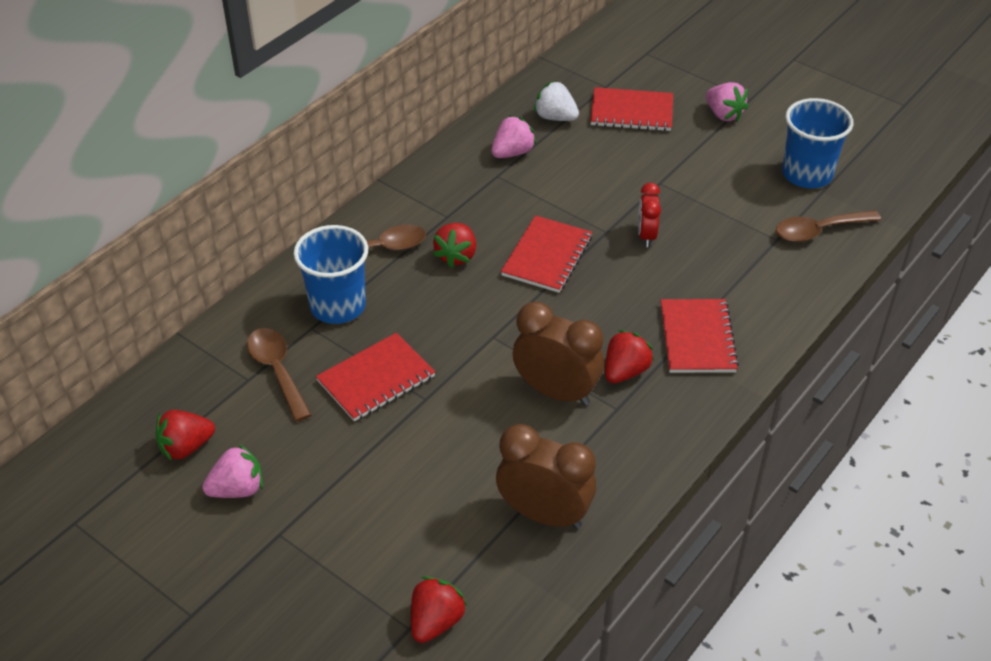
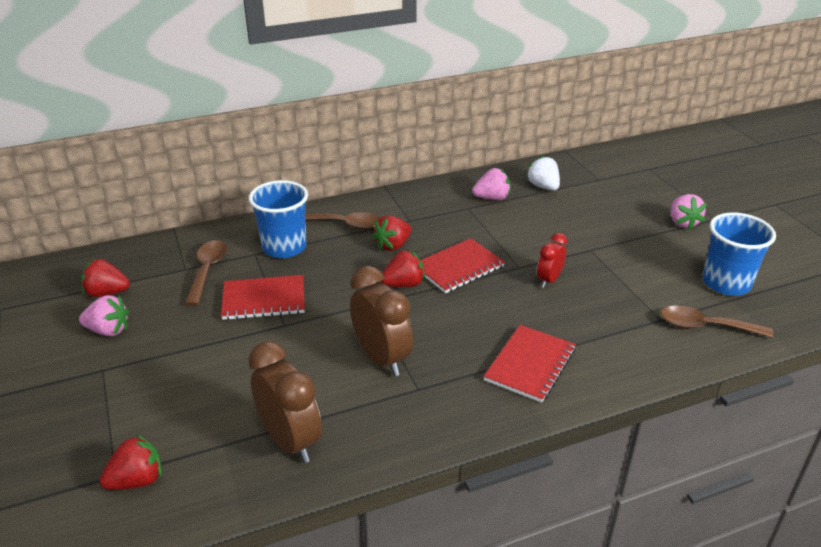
camera: 30 degrees right, 10 degrees down
red notebook [590,87,673,131] -> none
red strawberry [605,330,654,383] -> red strawberry moved to [381,249,425,287]

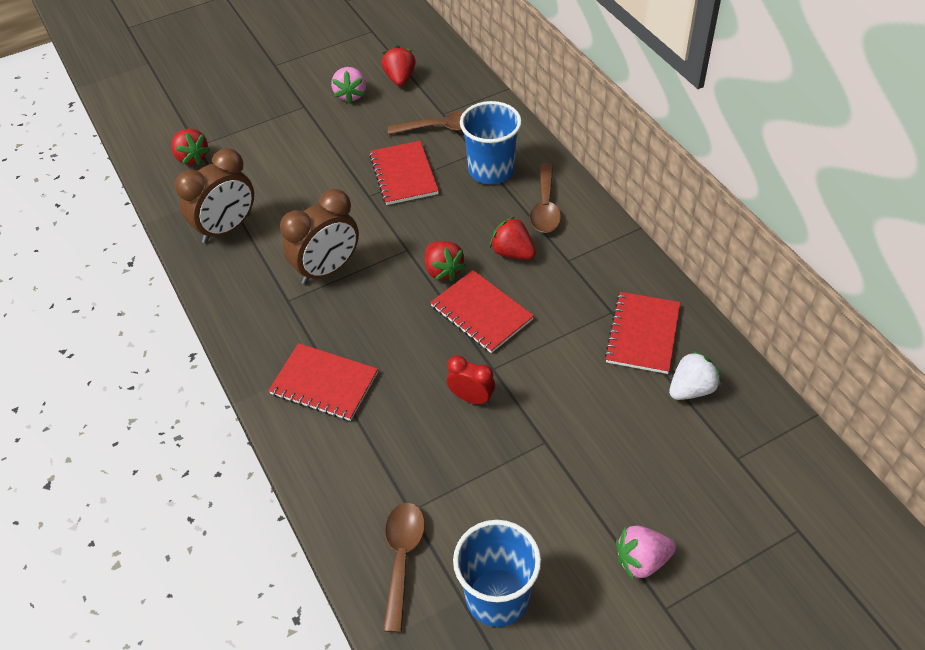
camera: 85 degrees right, 15 degrees up
pink strawberry [472,168,511,200] -> red notebook [604,292,681,374]

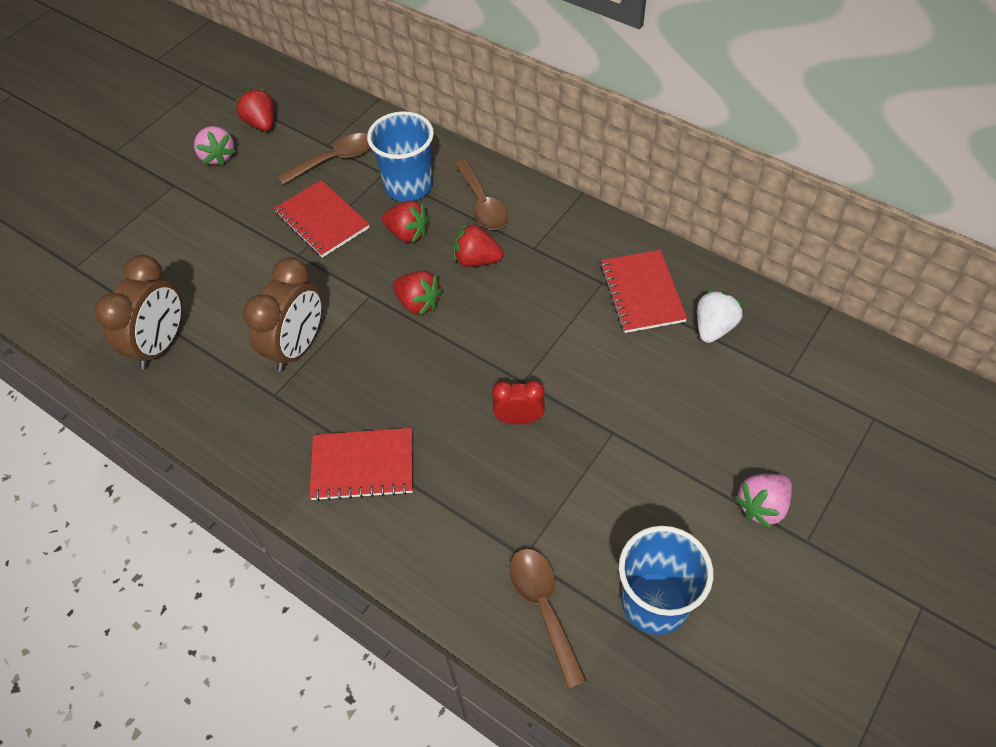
camera: 25 degrees left, 5 degrees up
red strawberry [171,129,210,165] -> red strawberry moved to [382,200,430,243]
red notebook [430,270,534,353] -> none

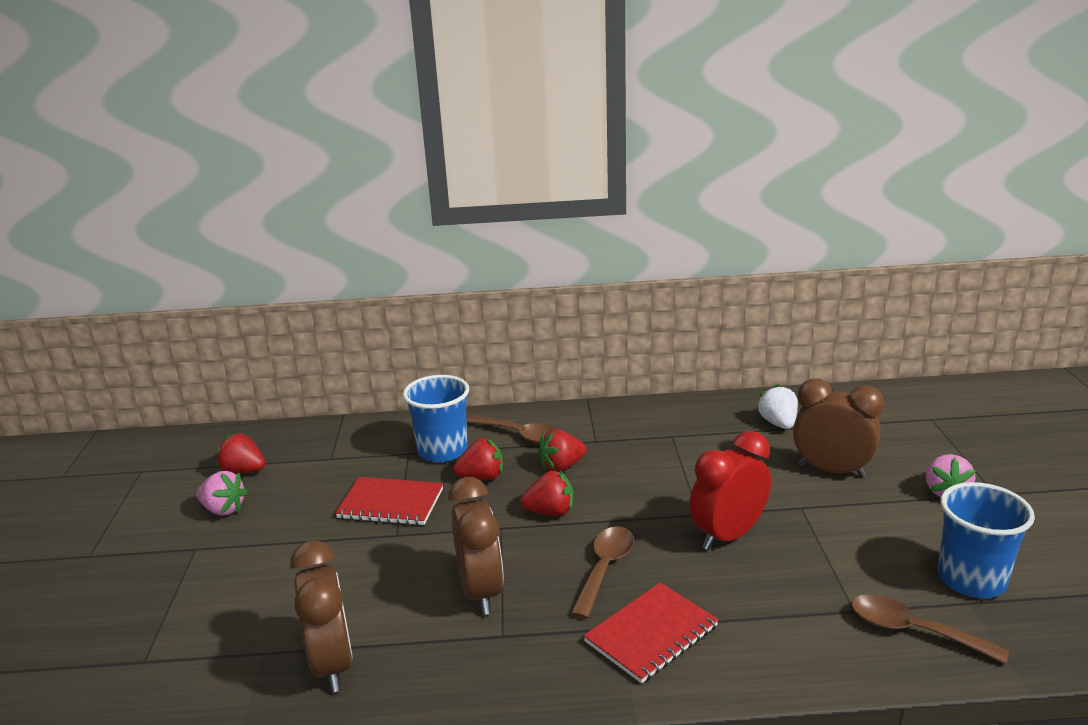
camera: 40 degrees left, 30 degrees down
brown spoon [278,133,371,185] -> brown spoon moved to [570,526,634,619]
red clock [492,381,545,425] -> red clock [689,431,771,550], size x1.75
red notebook [600,250,688,333] -> none
none -> brown clock [793,379,884,477]

